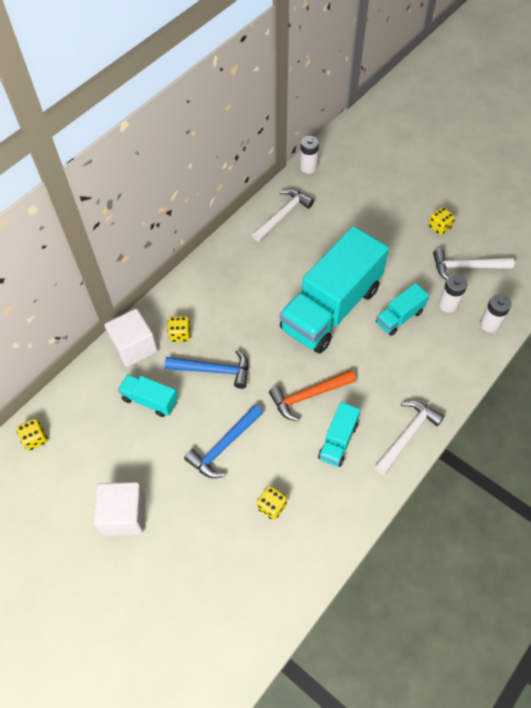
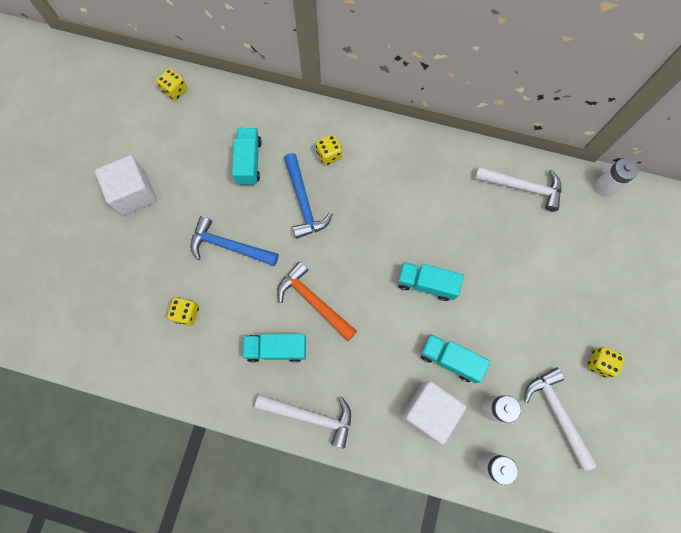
camera: 65 degrees right, 15 degrees up
white cube [105,309,158,367] -> white cube moved to [402,381,467,444]
turquoise truck [279,226,389,353] -> turquoise truck [398,262,464,301], size x0.44

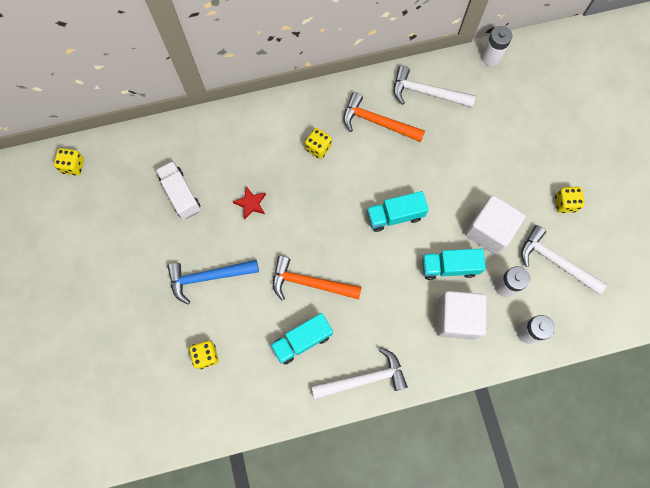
camera: 30 degrees left, 0 degrees up
white cube [95,155,157,216] -> white cube moved to [465,195,526,255]
turquoise truck [232,128,262,185] -> white truck [156,161,201,220]
blue hammer [284,153,333,239] -> red star [233,186,266,220]
yellow dice [316,134,342,166] -> yellow dice moved to [305,128,332,159]
white hammer [474,166,561,211] -> white hammer turned 150 degrees counterclockwise [394,65,476,107]
none -> orange hammer [343,92,425,142]

